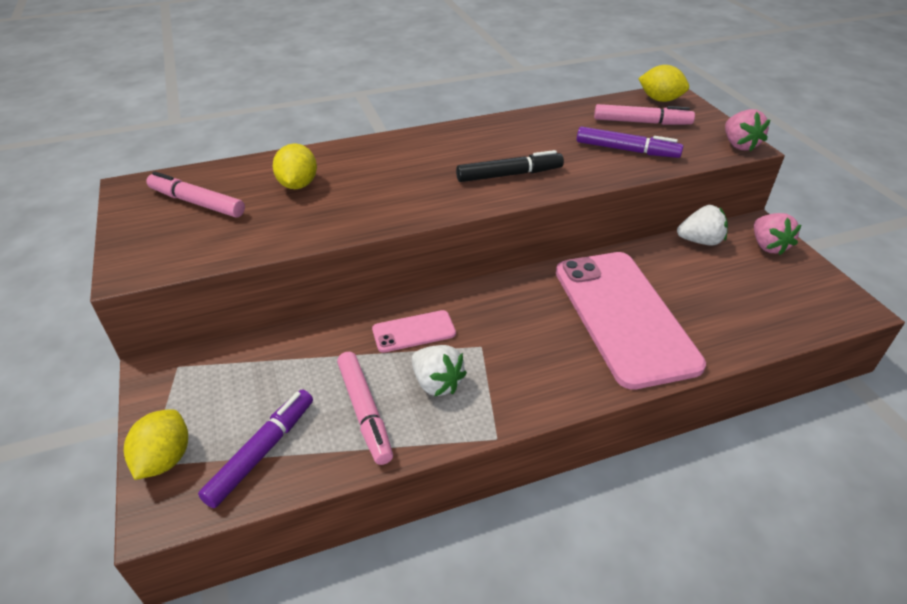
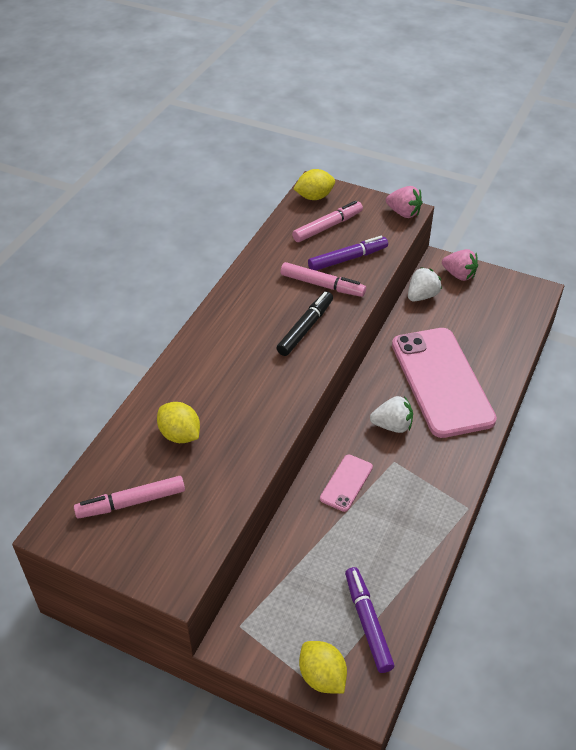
camera: 45 degrees left, 5 degrees up
pink marker [337,352,393,465] -> pink marker moved to [281,262,366,297]
white strawberry [412,345,467,397] -> white strawberry moved to [370,396,413,433]
pink phone [556,252,706,390] -> pink phone turned 45 degrees clockwise [392,328,497,438]

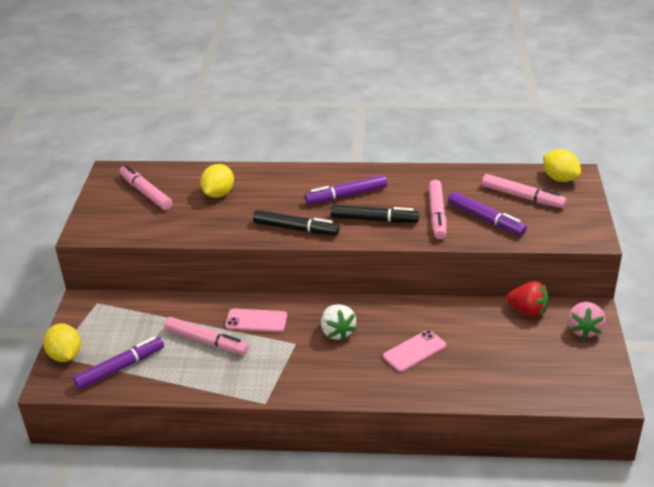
camera: 70 degrees right, 10 degrees down
yellow lemon [299,641,347,694] -> yellow lemon turned 60 degrees counterclockwise [43,324,81,362]
pink strawberry [386,186,423,218] -> none
pink phone [392,328,497,438] -> pink phone [383,330,446,372], size x0.43
white strawberry [408,267,442,301] -> red strawberry [506,281,548,317]
none -> pink marker [164,317,249,355]
none -> black marker [253,210,340,236]
none -> purple marker [305,175,387,204]

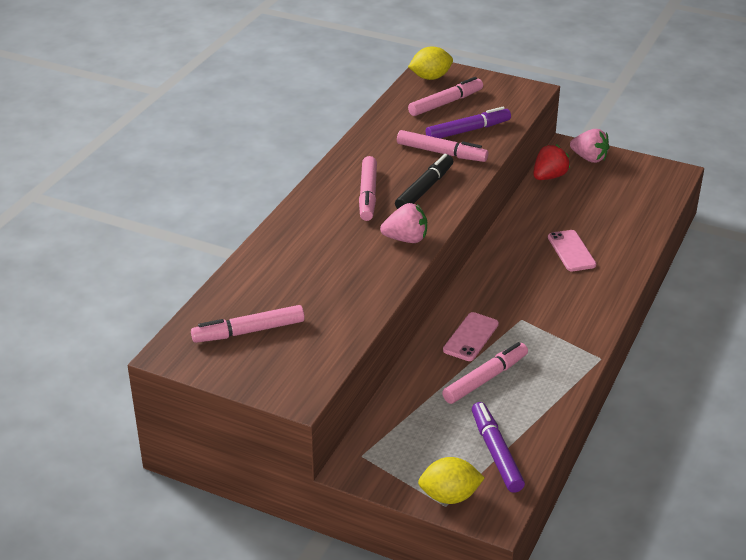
camera: 70 degrees left, 0 degrees up
yellow lemon [200,164,234,198] -> none
black marker [253,210,340,236] -> pink strawberry [380,203,427,243]
purple marker [305,175,387,204] -> pink marker [359,156,377,221]
white strawberry [321,304,356,341] -> none

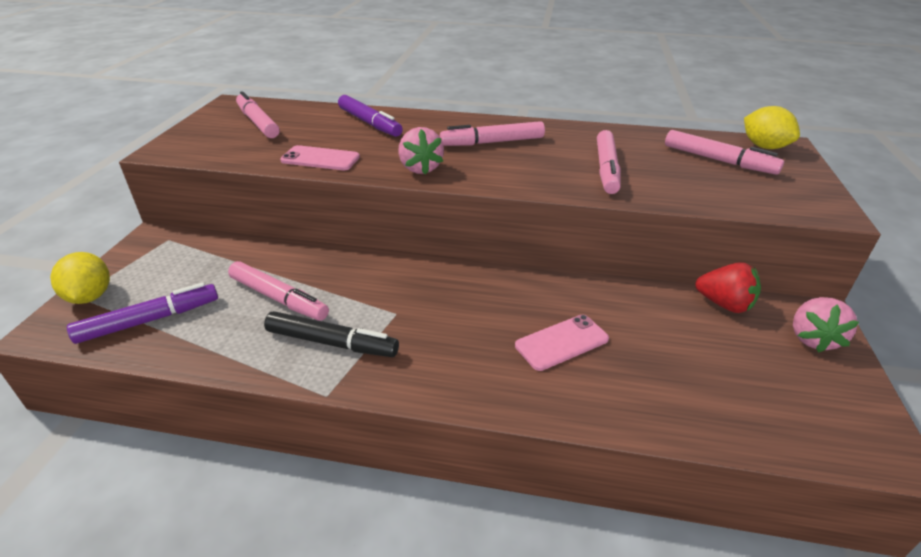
camera: 75 degrees right, 0 degrees up
black marker [395,154,453,209] -> black marker moved to [264,311,399,357]
purple marker [426,107,511,138] -> purple marker moved to [338,95,403,137]
pink phone [443,312,499,361] -> pink phone moved to [280,145,360,170]

